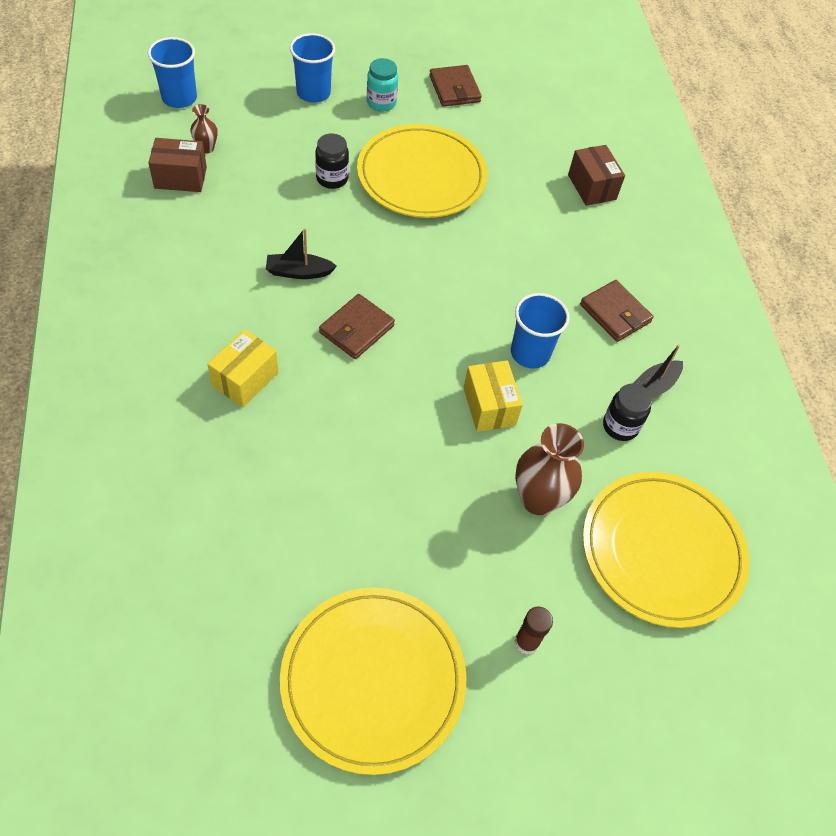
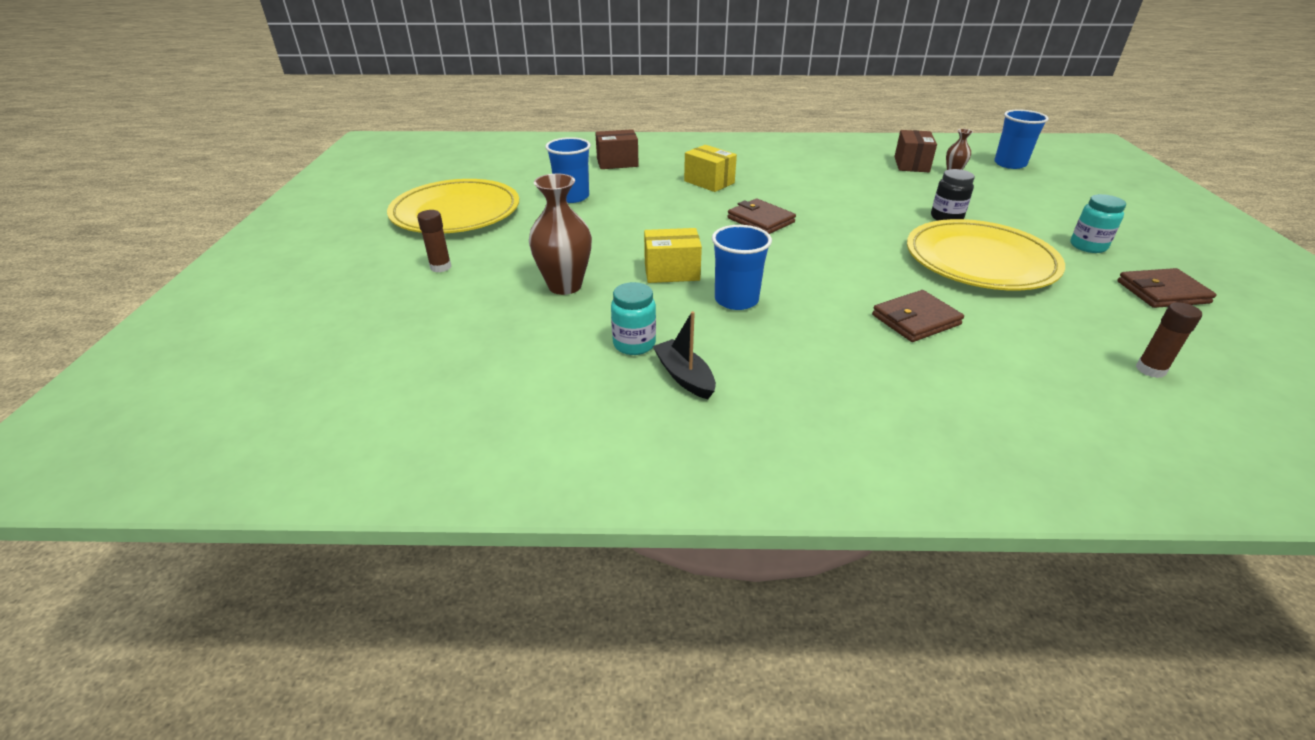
camera: 105 degrees right, 20 degrees down
black boat [266,228,337,279] -> none
blue cup [290,33,335,103] -> blue cup moved to [545,137,591,203]
brown box [568,145,625,206] -> brown box moved to [595,129,639,169]
brown wallet [580,280,654,342] -> brown wallet moved to [872,290,964,342]
yellow plate [583,472,749,628] -> none
black jar [603,383,652,441] -> turquoise jar [611,282,656,355]
none -> brown glue stick [1136,302,1202,378]

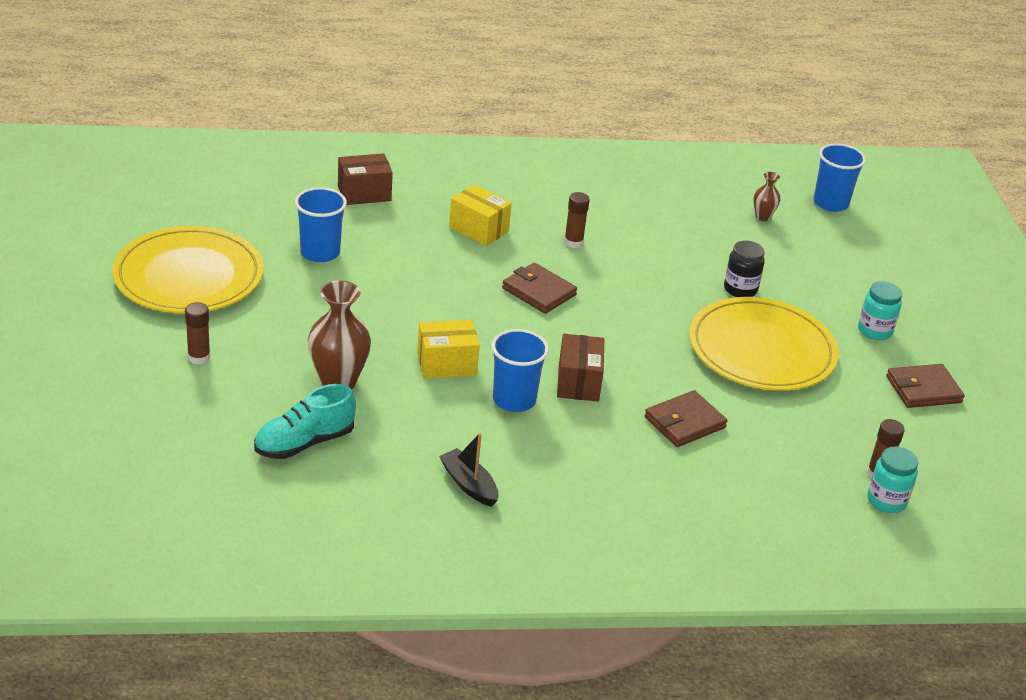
camera: 10 degrees left, 0 degrees up
turquoise jar [611,282,656,355] -> turquoise jar moved to [867,446,918,513]
brown box [894,130,937,172] -> brown box moved to [557,334,604,402]
none -> turquoise shoe [254,384,356,459]
none -> brown glue stick [564,192,590,248]

